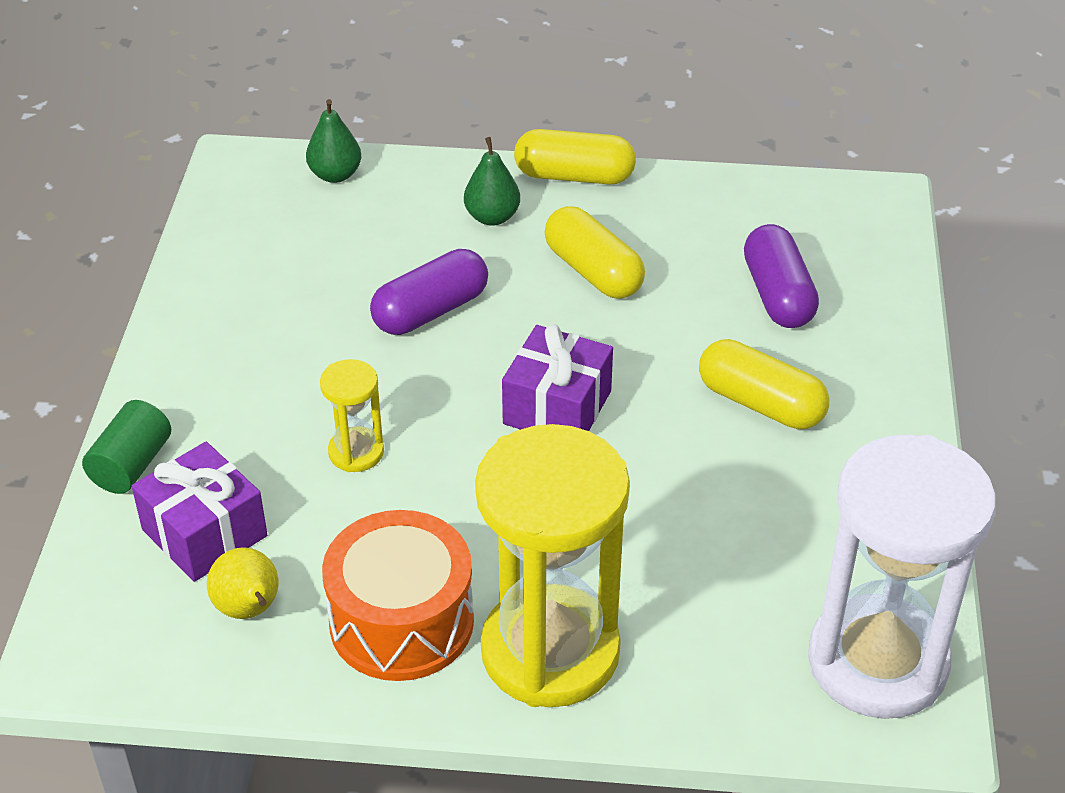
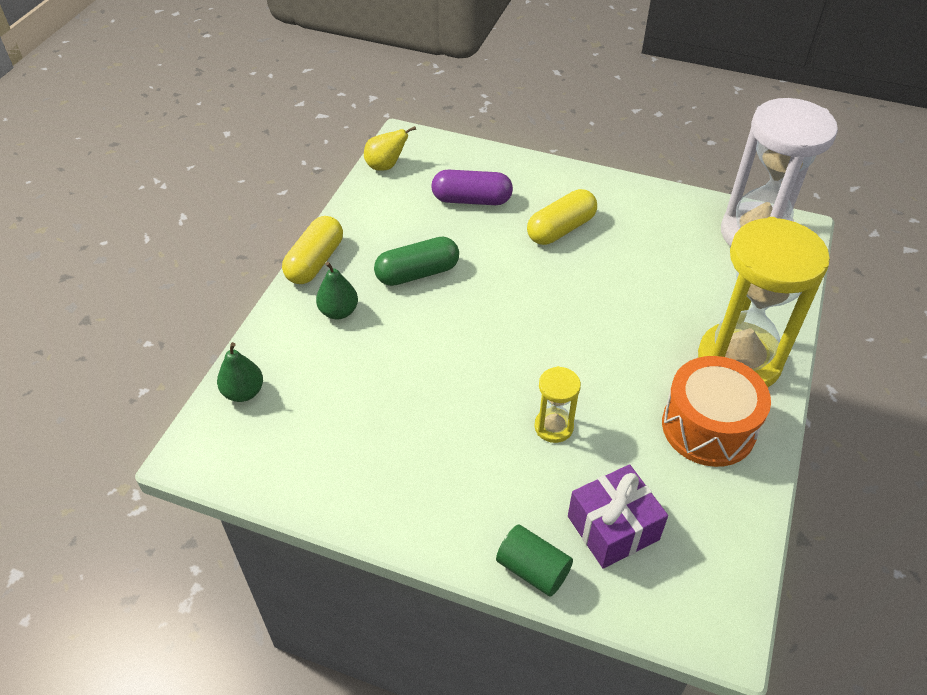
camera: 75 degrees left, 5 degrees up
yellow pear [207,547,278,619] -> yellow pear moved to [364,126,416,171]
purple capsule [370,249,488,335] -> none
purple gift [502,324,613,431] -> none
yellow capsule [544,206,645,299] -> green capsule [374,237,459,286]

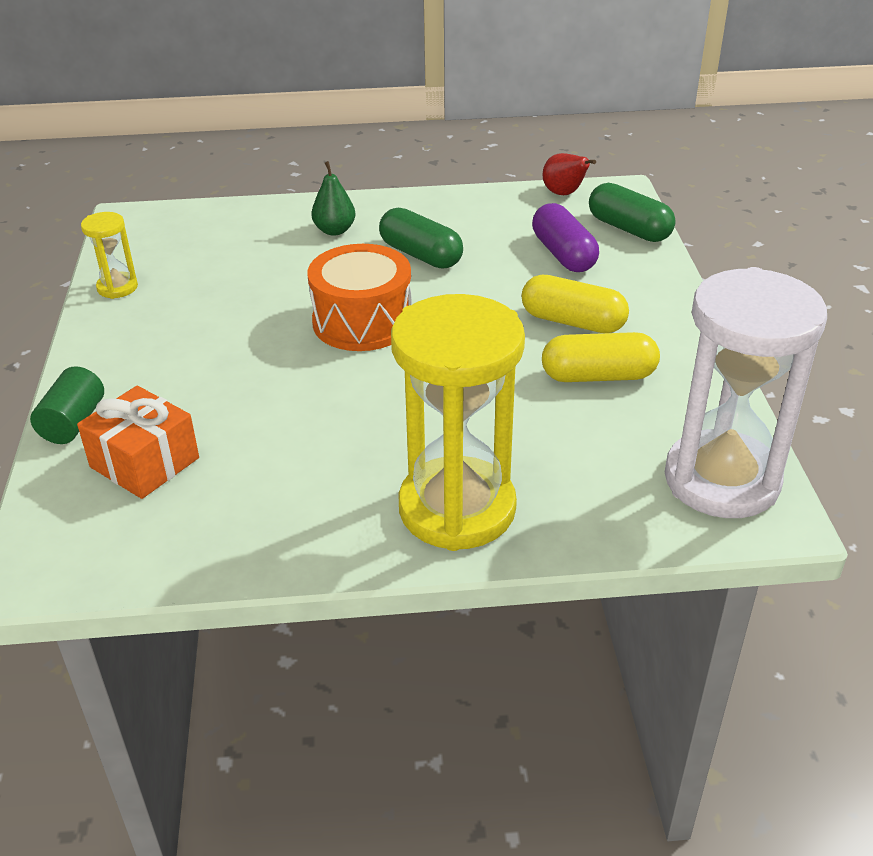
camera: 65 degrees right, 10 degrees down
green pear [217,342,263,402] -> none
yellow capsule [282,216,343,284] -> yellow capsule moved to [542,332,660,382]
yellow pear [364,126,416,171] -> red pear [543,153,596,195]
yellow hourglass [534,366,581,443] -> yellow hourglass moved to [81,212,138,299]
purple gift [568,464,668,569] -> orange gift [77,386,199,499]
orange drum [662,356,771,467] -> orange drum moved to [308,244,412,351]
none -> green capsule [589,183,676,242]

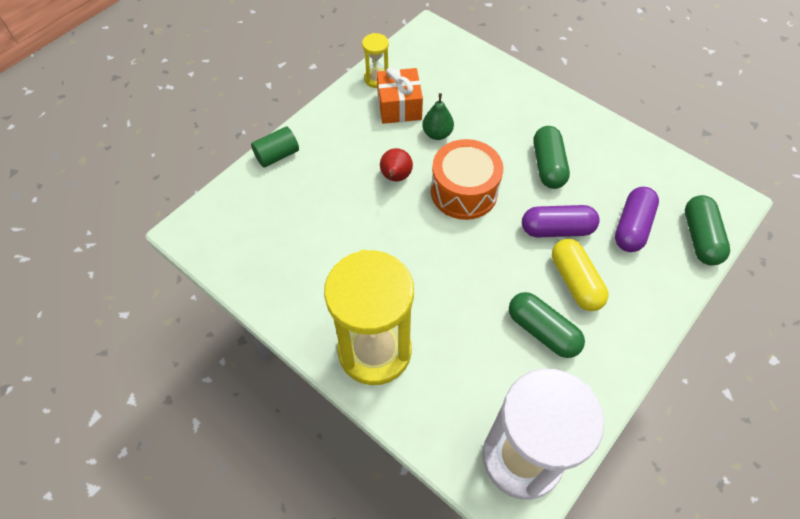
camera: 45 degrees right, 20 degrees up
orange gift [77,386,199,499] -> orange gift moved to [377,67,423,124]
green pear [311,161,356,236] -> green pear moved to [422,93,454,140]
yellow capsule [542,332,660,382] -> green capsule [509,292,585,358]
red pear [543,153,596,195] -> red pear moved to [380,148,413,182]
none -> purple capsule [522,205,600,237]

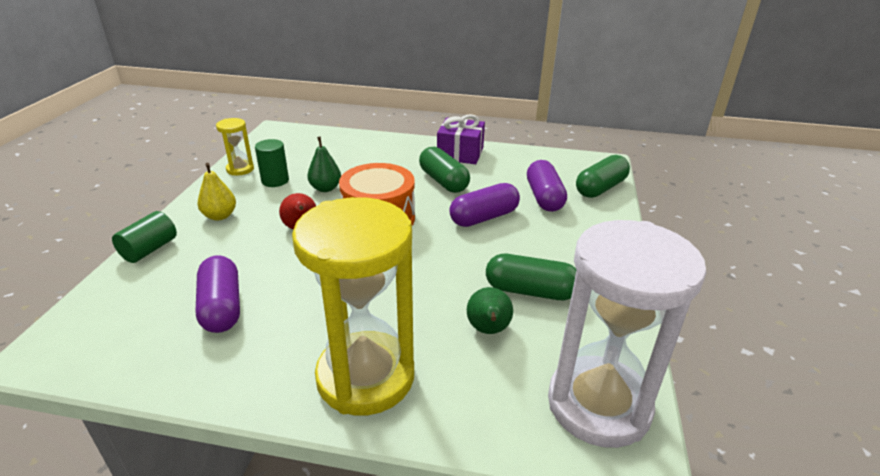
camera: 30 degrees left, 25 degrees down
orange gift [377,67,423,124] -> green cylinder [255,139,289,187]
yellow capsule [552,239,609,311] -> none
green capsule [685,195,730,266] -> green capsule turned 75 degrees clockwise [576,155,630,198]
none -> purple capsule [196,255,240,333]
none -> yellow pear [197,163,236,220]
none -> purple gift [437,114,485,164]
none -> green pear [467,287,513,334]

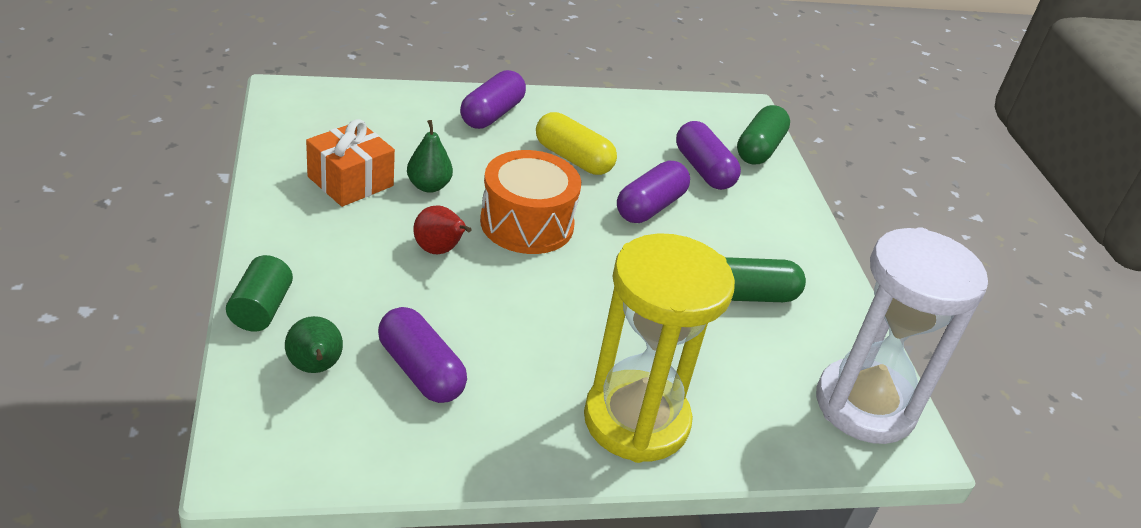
camera: 25 degrees left, 5 degrees up
yellow pear [197,163,236,220] -> none
yellow hourglass [216,118,254,175] -> none
green cylinder [255,139,289,187] -> orange gift [306,119,395,207]
green capsule [419,147,470,193] -> yellow capsule [536,112,617,175]
purple gift [437,114,485,164] -> none
green pear [467,287,513,334] -> green pear moved to [285,316,343,373]
none -> purple capsule [460,70,526,129]

